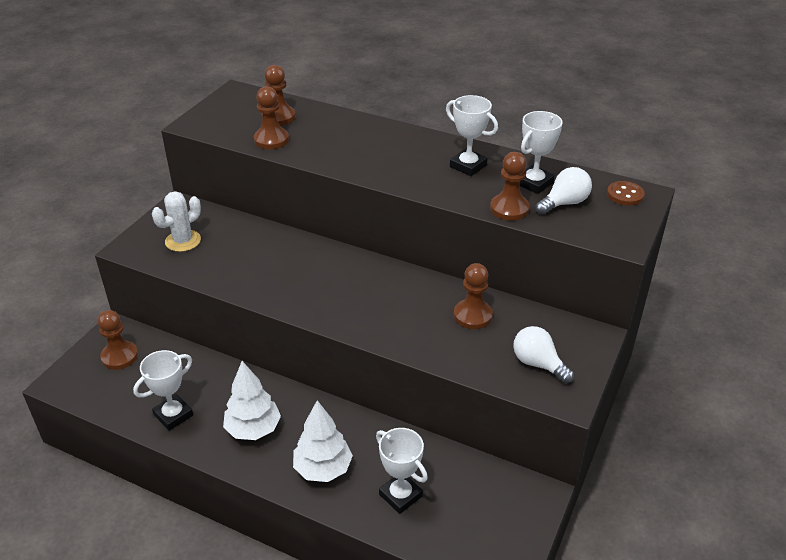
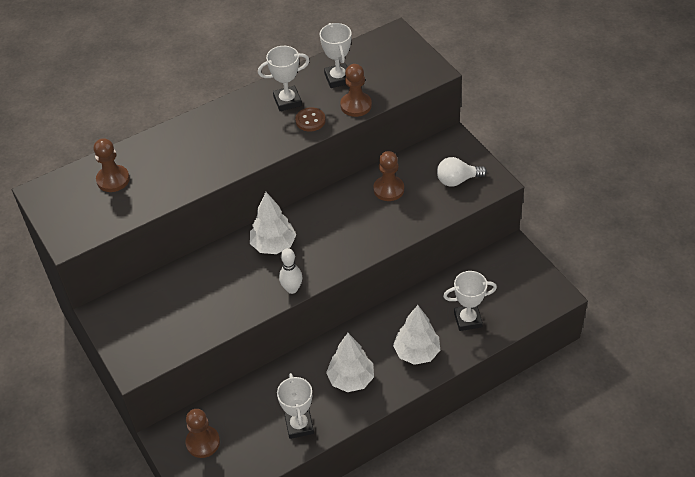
camera: 55 degrees left, 10 degrees up
white cactus [152,191,201,252] -> none
brown pawn [254,86,289,149] -> none
white light bulb [536,167,592,215] -> none
brown button [607,181,645,206] -> brown button moved to [295,108,326,132]
none -> white tree [250,192,296,254]
none -> white bowling pin [279,248,302,294]

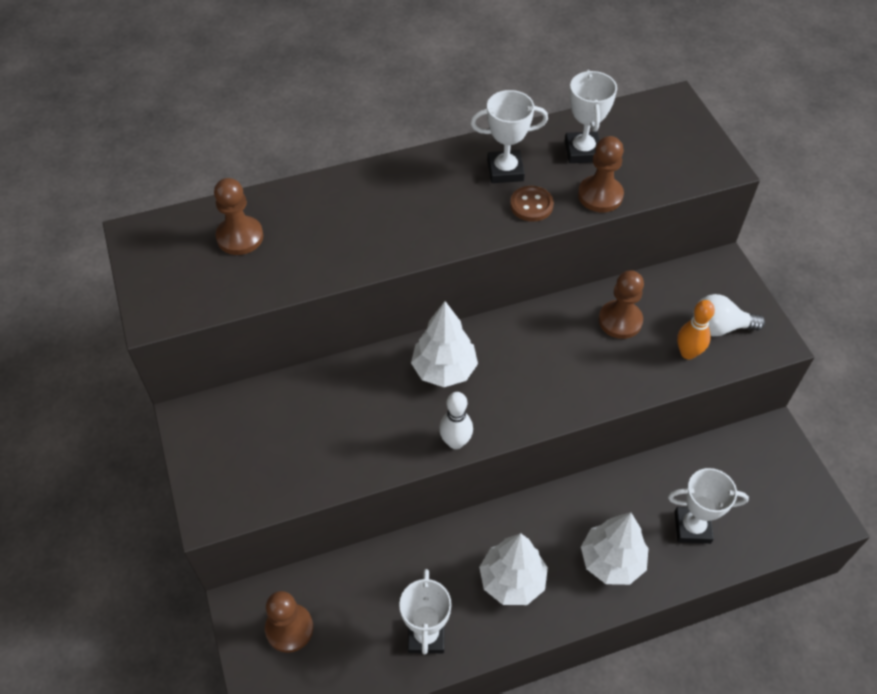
camera: 10 degrees right, 5 degrees up
none -> orange bowling pin [677,300,715,360]

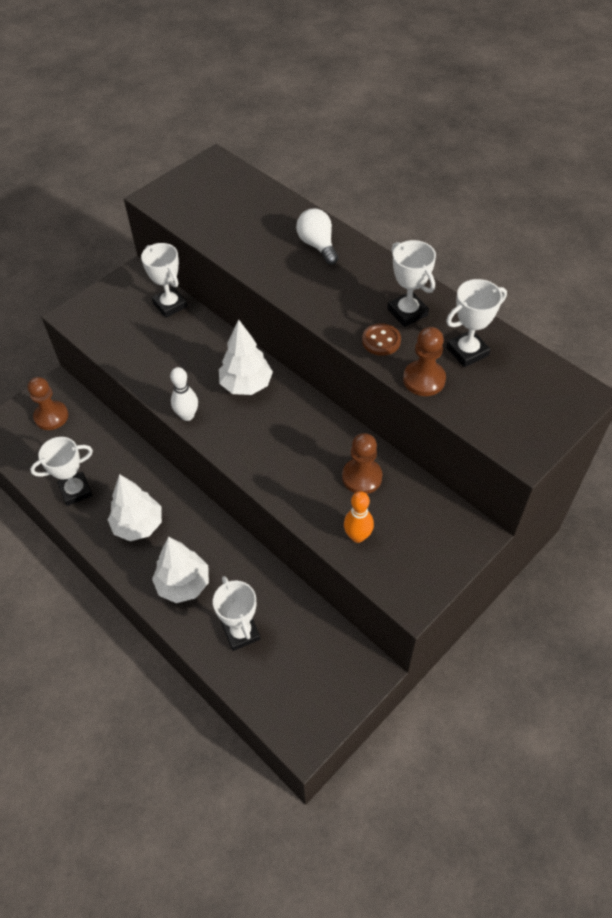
camera: 65 degrees right, 0 degrees up
brown pawn [214,178,263,255] -> none
white light bulb [693,294,765,336] -> white light bulb moved to [296,208,339,265]
none -> white trophy [141,243,187,318]

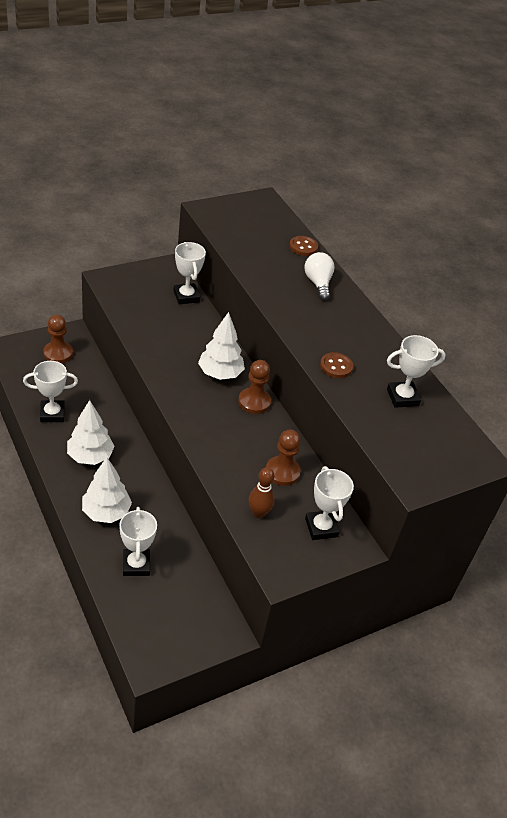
camera: 10 degrees right, 10 degrees down
white bowling pin [170,367,198,421] -> none
orange bowling pin [344,491,374,543] -> brown bowling pin [248,467,275,518]
white trophy [387,240,436,327] -> white trophy moved to [305,466,354,540]
brown pawn [403,327,446,396] -> brown pawn moved to [238,360,271,414]
none -> brown button [289,236,318,256]

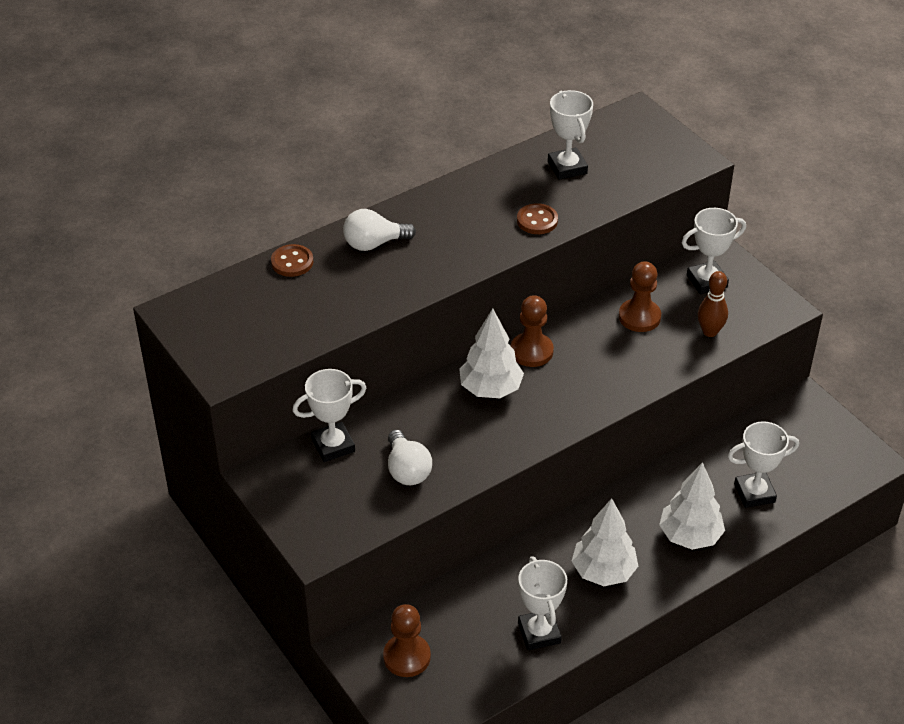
camera: 90 degrees left, 0 degrees up
none -> white light bulb [388,430,432,485]

